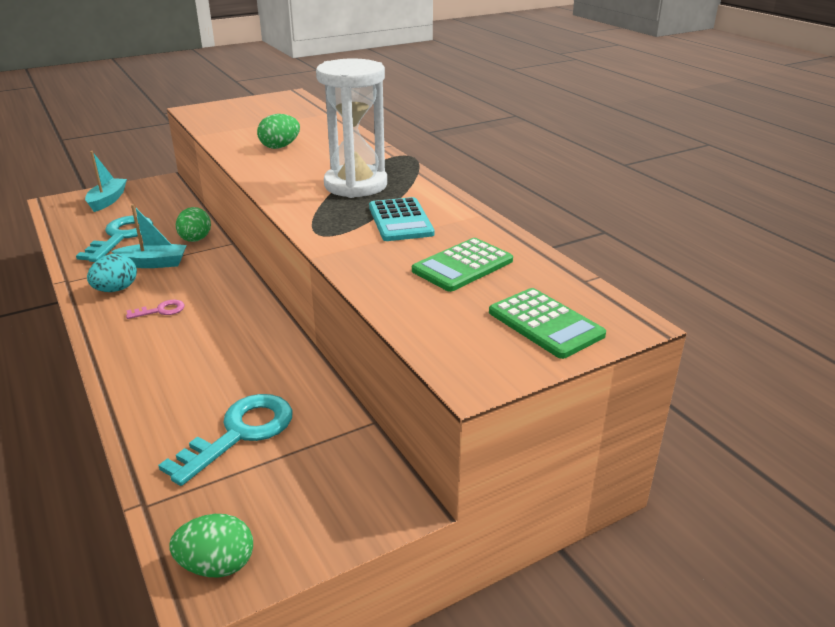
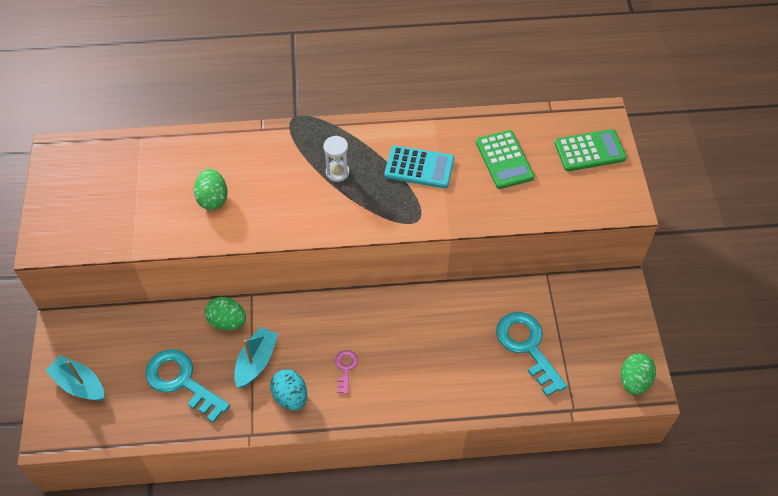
camera: 65 degrees left, 25 degrees up
white hourglass [316,58,387,198] -> white hourglass [323,136,350,182], size x0.43

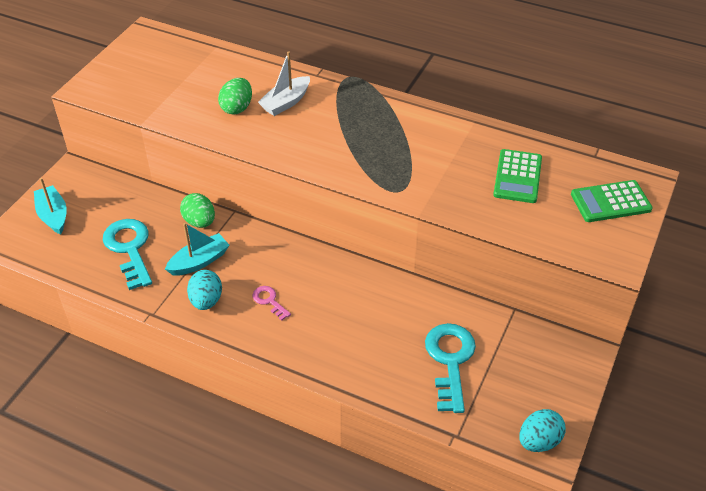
camera: 30 degrees right, 10 degrees down
white hourglass [323,136,350,182] -> none
pink key [335,350,358,394] -> pink key turned 75 degrees counterclockwise [253,286,291,321]
turquoise calculator [384,145,454,188] -> none
green calculator [554,129,627,171] -> green calculator turned 150 degrees clockwise [571,180,653,222]
green egg [621,353,656,395] -> turquoise egg [519,409,566,452]
none -> white boat [258,51,310,116]

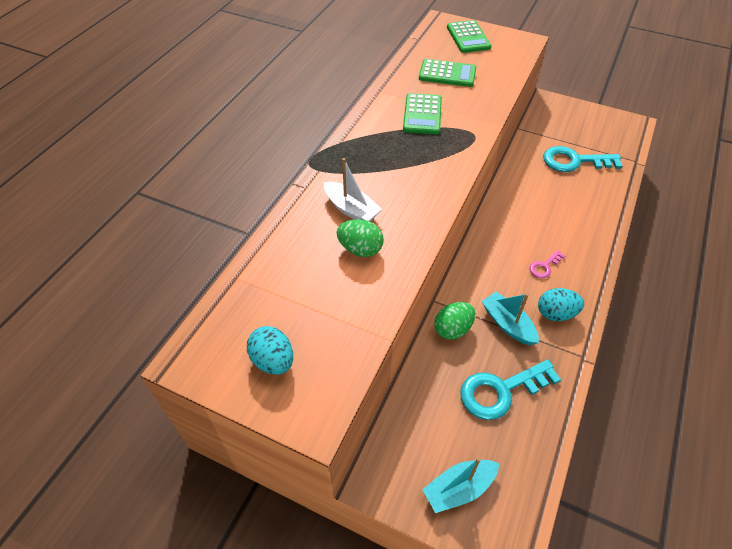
camera: 90 degrees left, 5 degrees up
turquoise egg [519,409,566,452] -> turquoise egg moved to [247,326,293,375]
none -> green calculator [403,93,442,134]

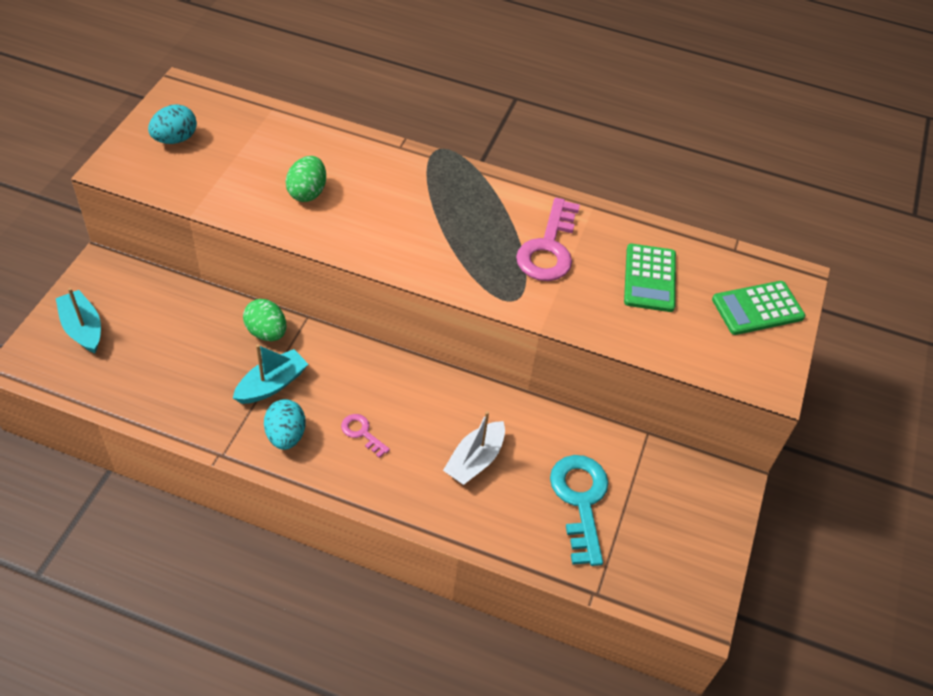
camera: 80 degrees right, 0 degrees up
white boat [324,158,382,222] -> white boat moved to [443,411,505,485]
green calculator [403,93,442,134] -> pink key [516,198,580,281]
turquoise key [460,359,561,420] -> none

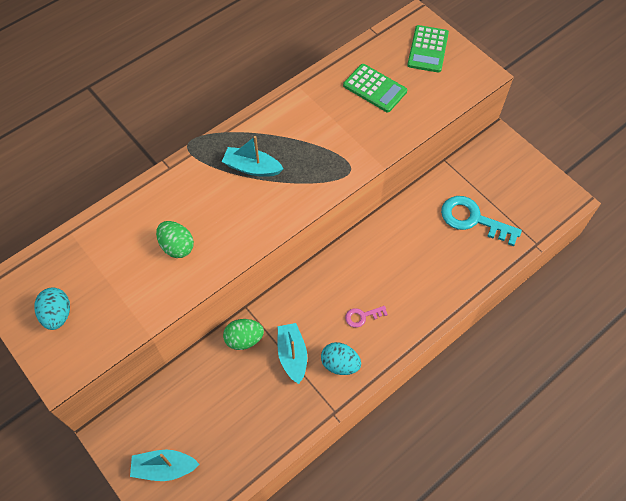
camera: 55 degrees left, 10 degrees up
white boat [443,411,505,485] -> none
pink key [516,198,580,281] -> none
none -> turquoise boat [222,136,284,177]

